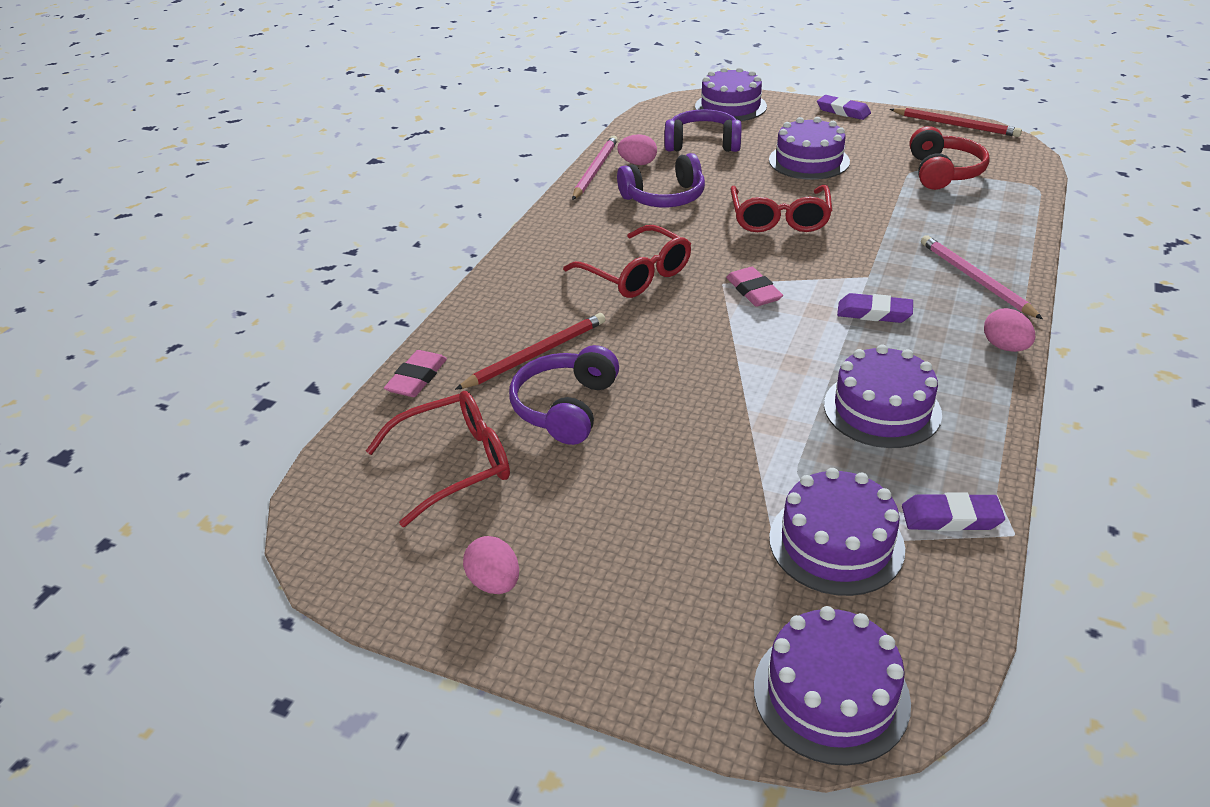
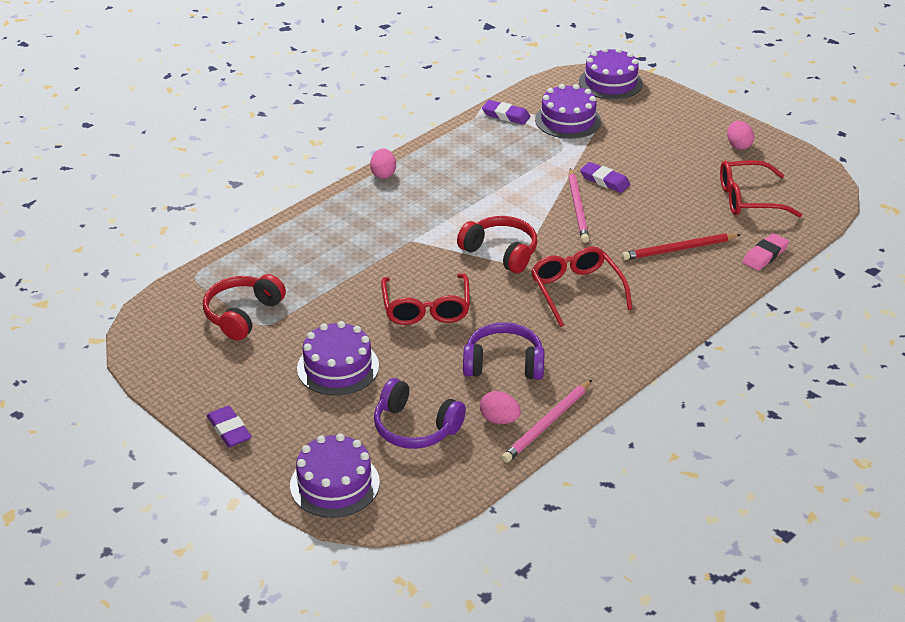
camera: 160 degrees left, 0 degrees up
purple headphones [509,345,619,445] -> none
pink eraser [726,267,783,307] -> red headphones [457,216,537,273]
red glasses [731,185,832,232] -> red glasses turned 150 degrees clockwise [381,274,470,325]
purple cake [824,345,942,448] -> none
purple eraser [837,293,913,323] -> purple eraser moved to [580,162,631,193]
red pencil [890,108,1022,137] -> none
pink pencil [921,235,1043,319] -> pink pencil moved to [568,168,589,243]

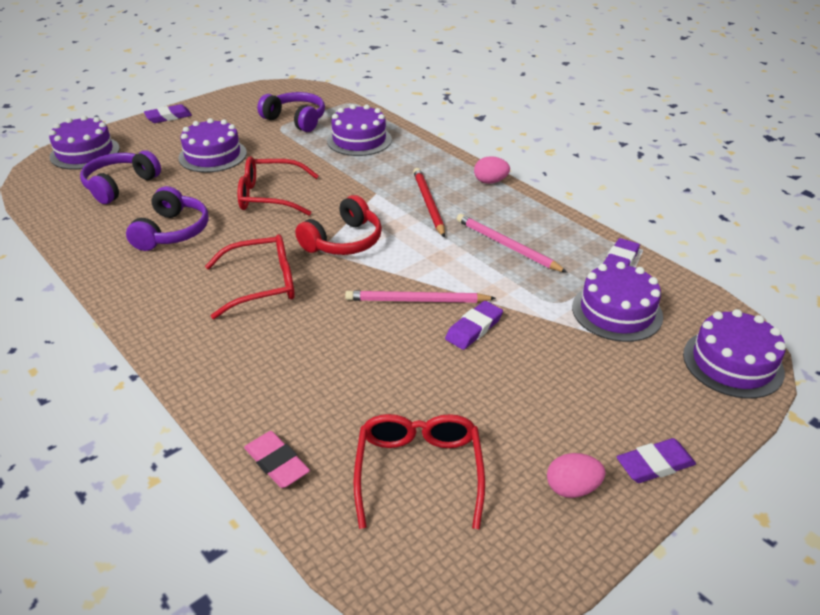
camera: 95 degrees right, 0 degrees up
red headphones [203,274,286,341] -> purple headphones [257,92,325,132]
pink egg [480,391,521,424] -> none
pink pencil [502,380,592,463] -> pink pencil moved to [457,214,568,273]
red pencil [622,233,741,260] -> red pencil moved to [413,168,445,238]
none -> purple cake [327,104,392,156]
none -> purple eraser [616,438,696,483]

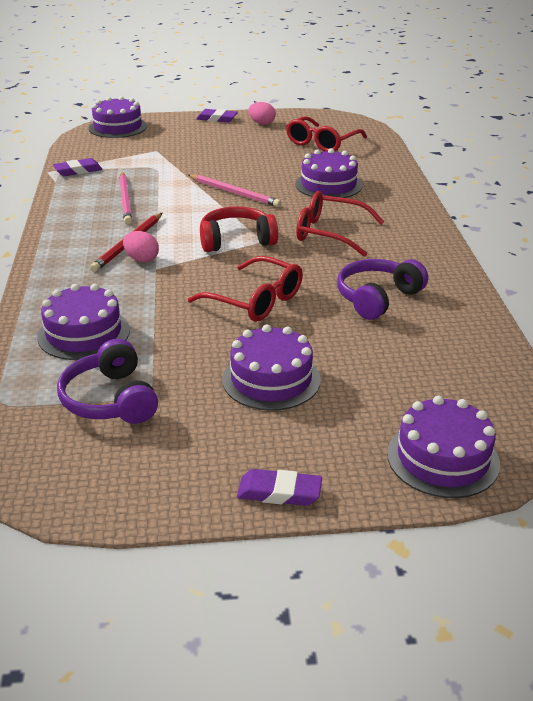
camera: 145 degrees left, 5 degrees down
purple headphones [80,150,161,204] -> none
pink eraser [244,431,310,488] -> none
purple eraser [445,301,503,350] -> none
pink egg [474,156,510,184] -> pink egg moved to [123,231,159,263]
purple cake [572,262,663,342] -> purple cake moved to [295,148,363,198]

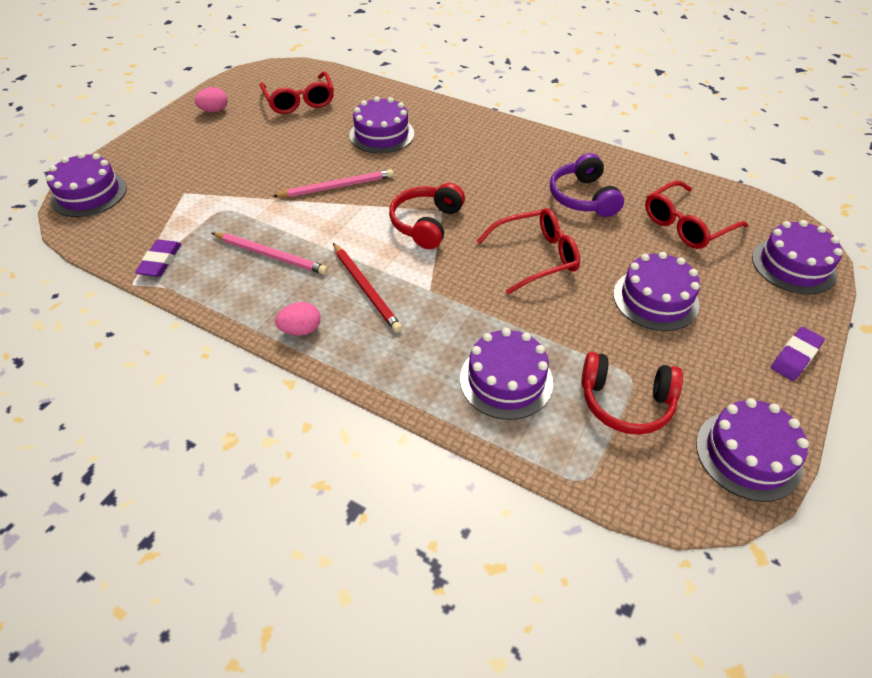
camera: 55 degrees left, 15 degrees up
purple headphones [57,339,158,424] -> red headphones [581,352,683,434]
pink egg [123,231,159,263] -> pink egg moved to [275,302,321,336]
purple eraser [196,109,238,122] -> none
red glasses [296,191,384,257] -> red glasses moved to [645,181,748,249]
none -> purple cake [696,398,809,502]

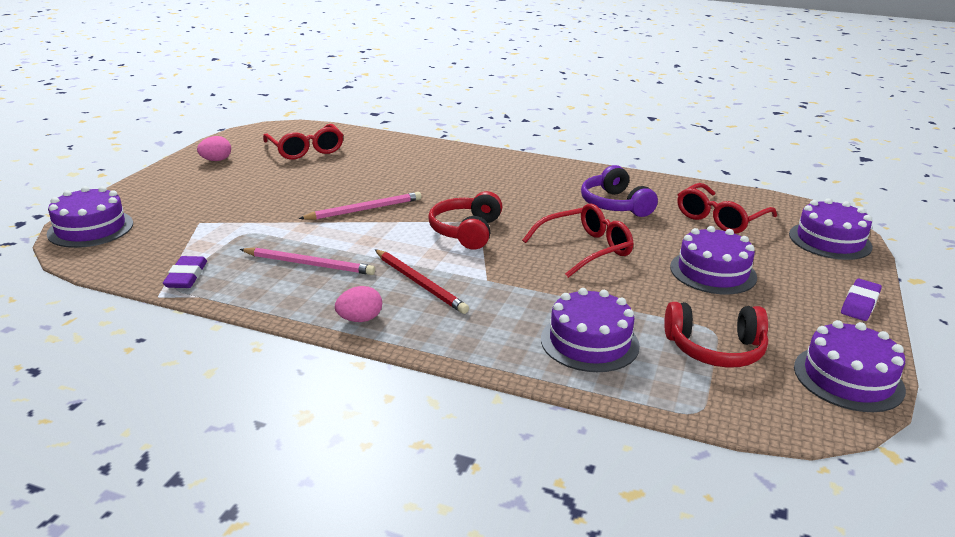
camera: 10 degrees left, 20 degrees down
purple cake [349,97,414,154] -> none

